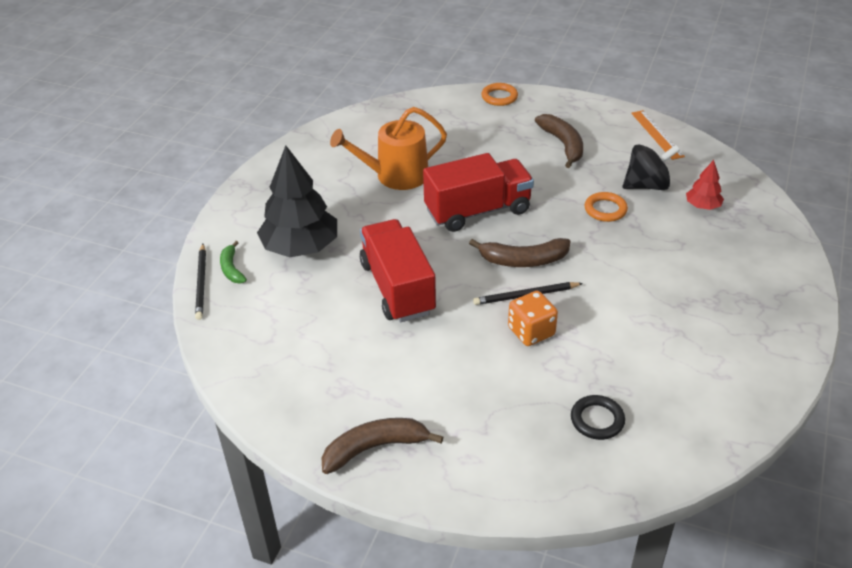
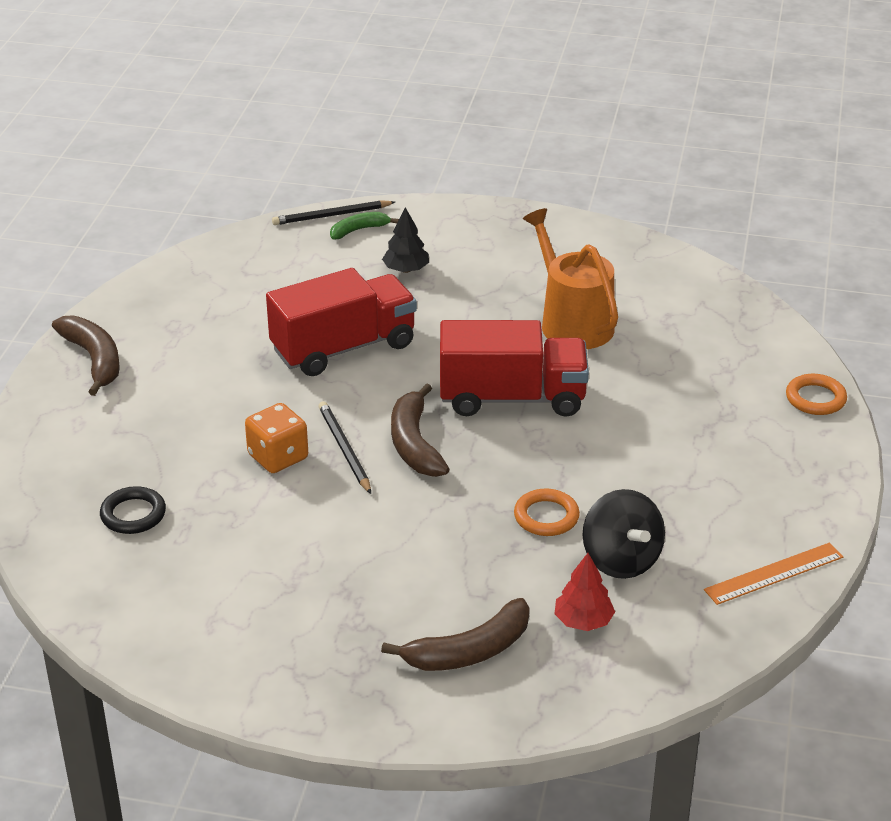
camera: 80 degrees right, 5 degrees down
black tree [257,145,337,257] -> black tree [382,207,429,273], size x0.48
red truck [423,153,534,232] -> red truck turned 60 degrees counterclockwise [440,320,589,416]
brown banana [535,114,583,168] -> brown banana moved to [381,598,530,671]

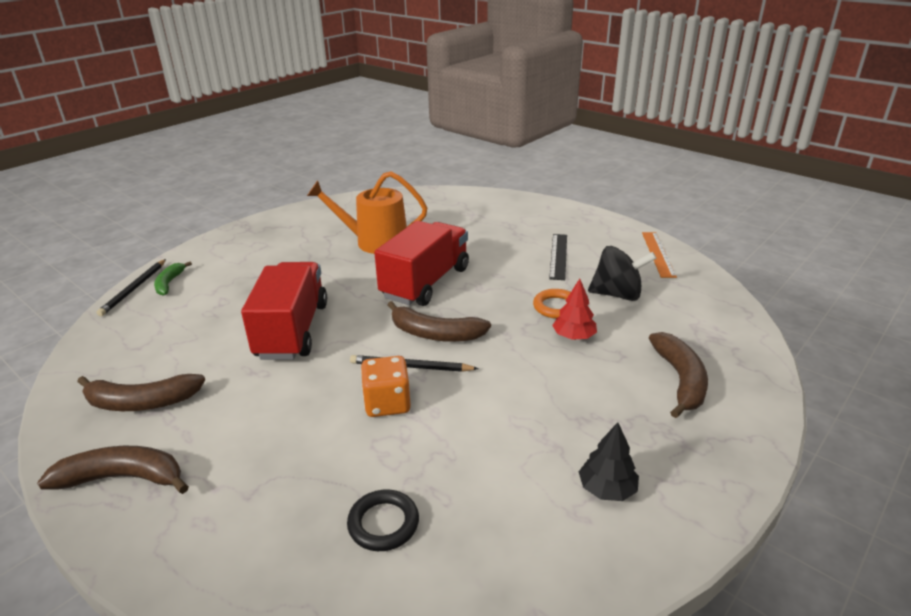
camera: 60 degrees left, 5 degrees down
black tree [382,207,429,273] -> black tree moved to [579,422,639,501]
red tree [554,553,615,631] -> red tree moved to [552,279,597,340]
orange ring [786,374,847,415] -> none
none -> brown banana [77,374,205,411]
none -> black ruler [549,234,567,280]

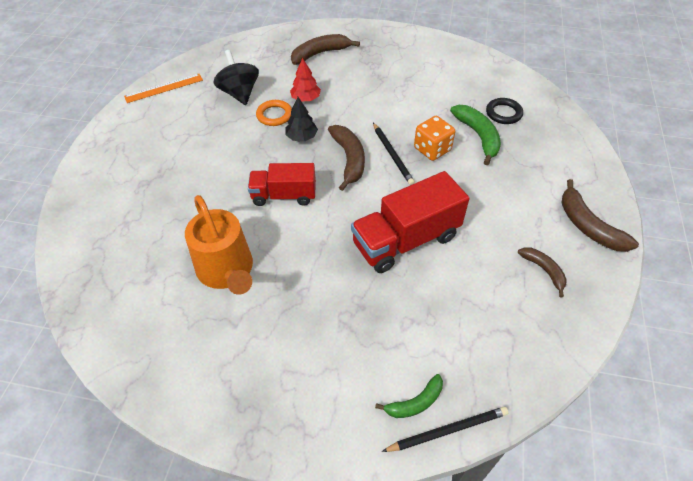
camera: 120 degrees left, 20 degrees up
brown banana [77,374,205,411] -> brown banana [518,247,567,297], size x0.62
red truck [374,221,469,306] -> red truck [248,163,316,206], size x0.65
black ruler [549,234,567,280] -> none
black tree [579,422,639,501] -> black tree moved to [285,97,318,142]
none -> green banana [450,105,501,165]

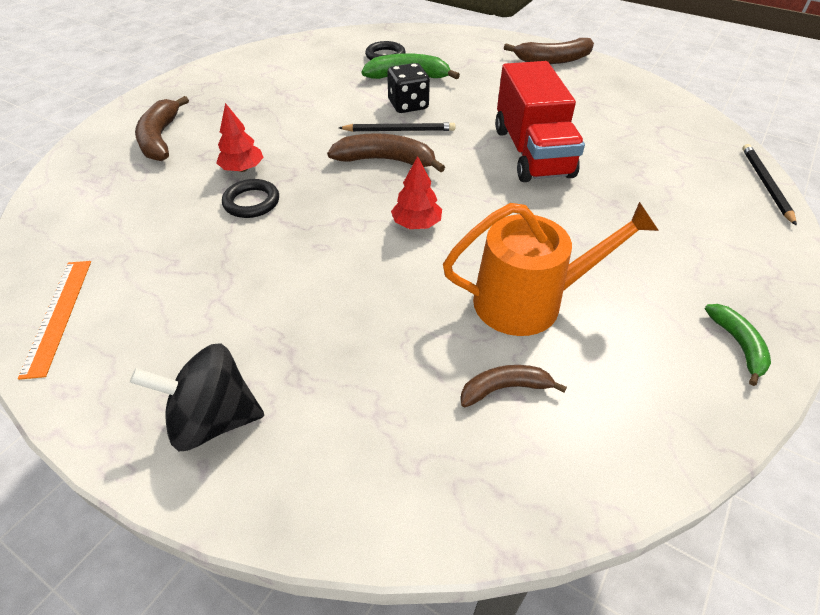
camera: 70 degrees left, 5 degrees down
black spinning top [213,50,259,105] -> black spinning top moved to [130,343,264,451]
red truck [248,163,316,206] -> red tree [391,156,442,229]
orange ring [256,100,292,126] -> black ring [222,179,279,218]
black tree [285,97,318,142] -> none
green banana [375,374,443,418] -> green banana moved to [705,304,771,386]
orange dice [414,116,455,161] -> black dice [387,63,430,113]
brown banana [518,247,567,297] -> brown banana moved to [461,365,567,407]

